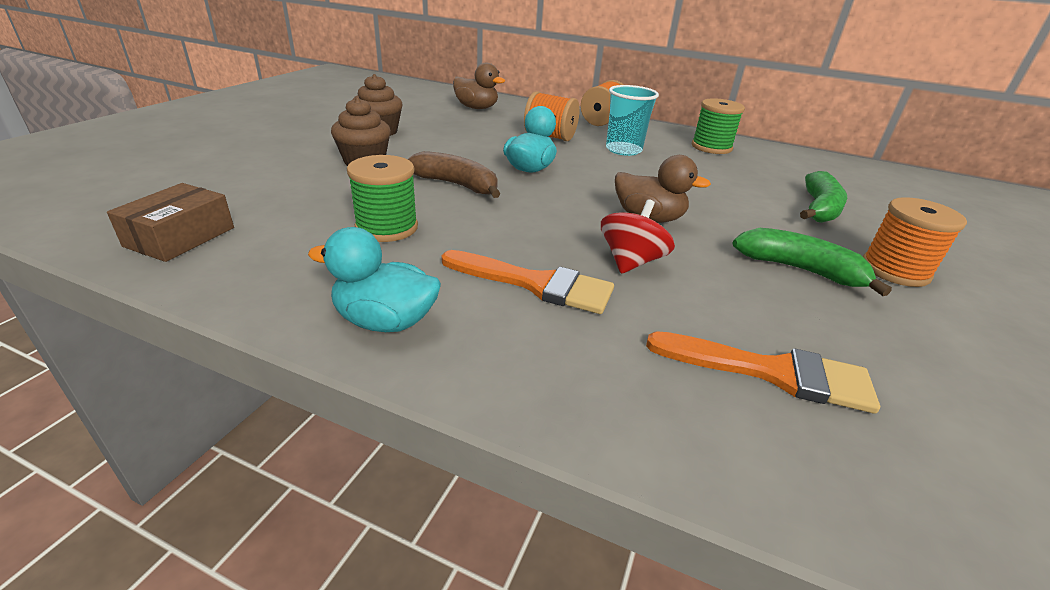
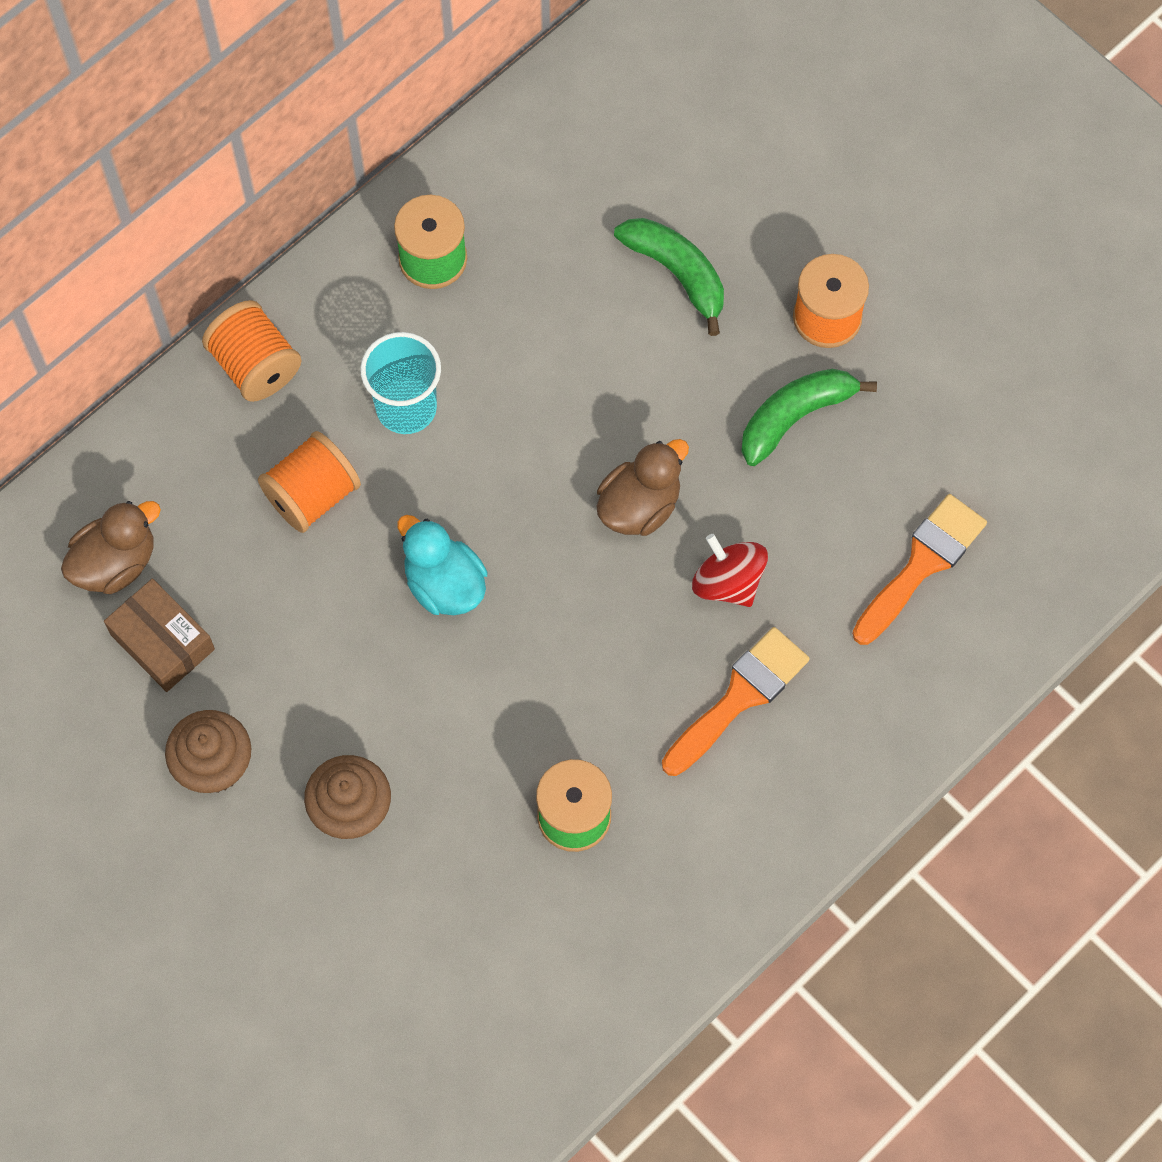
camera: 65 degrees left, 35 degrees up
brown box [107,183,234,262] -> brown box moved to [104,578,215,692]
turquoise duck [308,227,441,332] -> none
brown banana [408,151,501,198] -> none

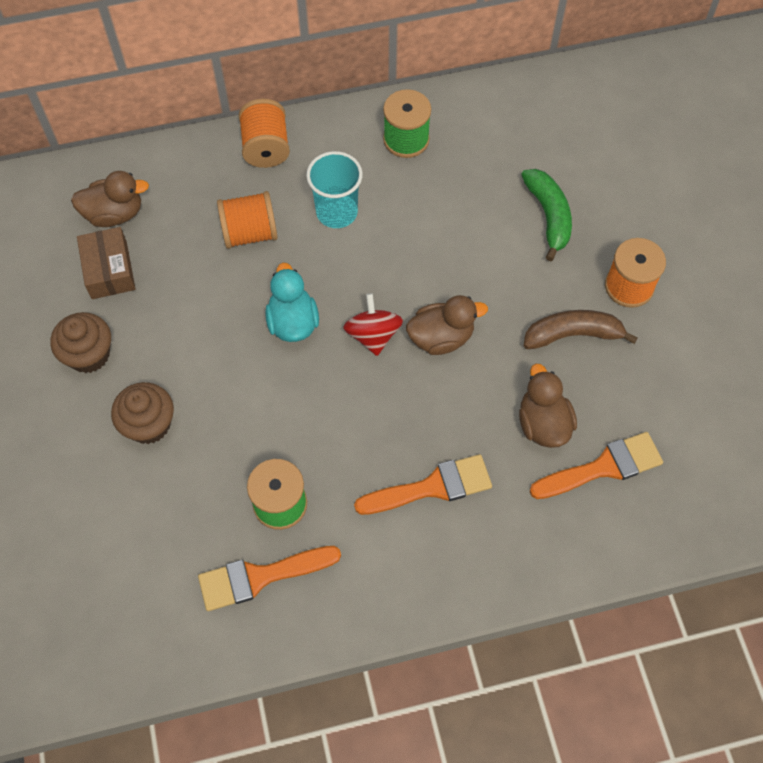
camera: 30 degrees right, 5 degrees down
red spinning top [692,534,768,607] -> red spinning top moved to [343,293,403,356]
green banana [741,369,877,466] -> brown banana [524,310,638,349]
none -> orange brush [198,546,341,611]
none -> brown duck [519,364,577,448]

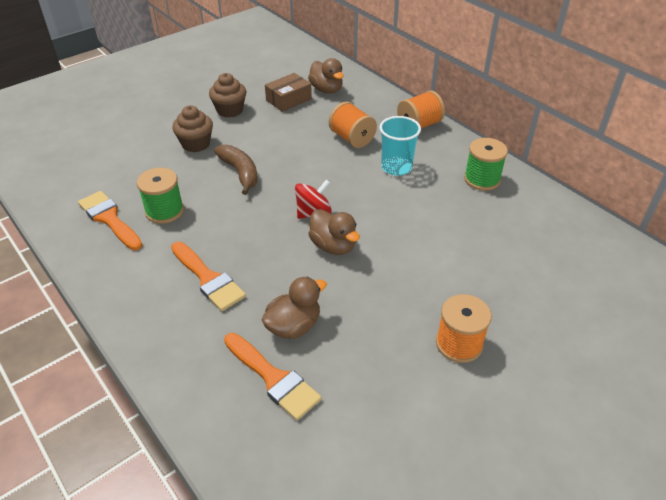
camera: 65 degrees right, 20 degrees down
turquoise duck [265,263,319,342] -> none
green banana [521,169,572,261] -> none
brown banana [524,310,638,349] -> brown banana moved to [214,145,258,195]

